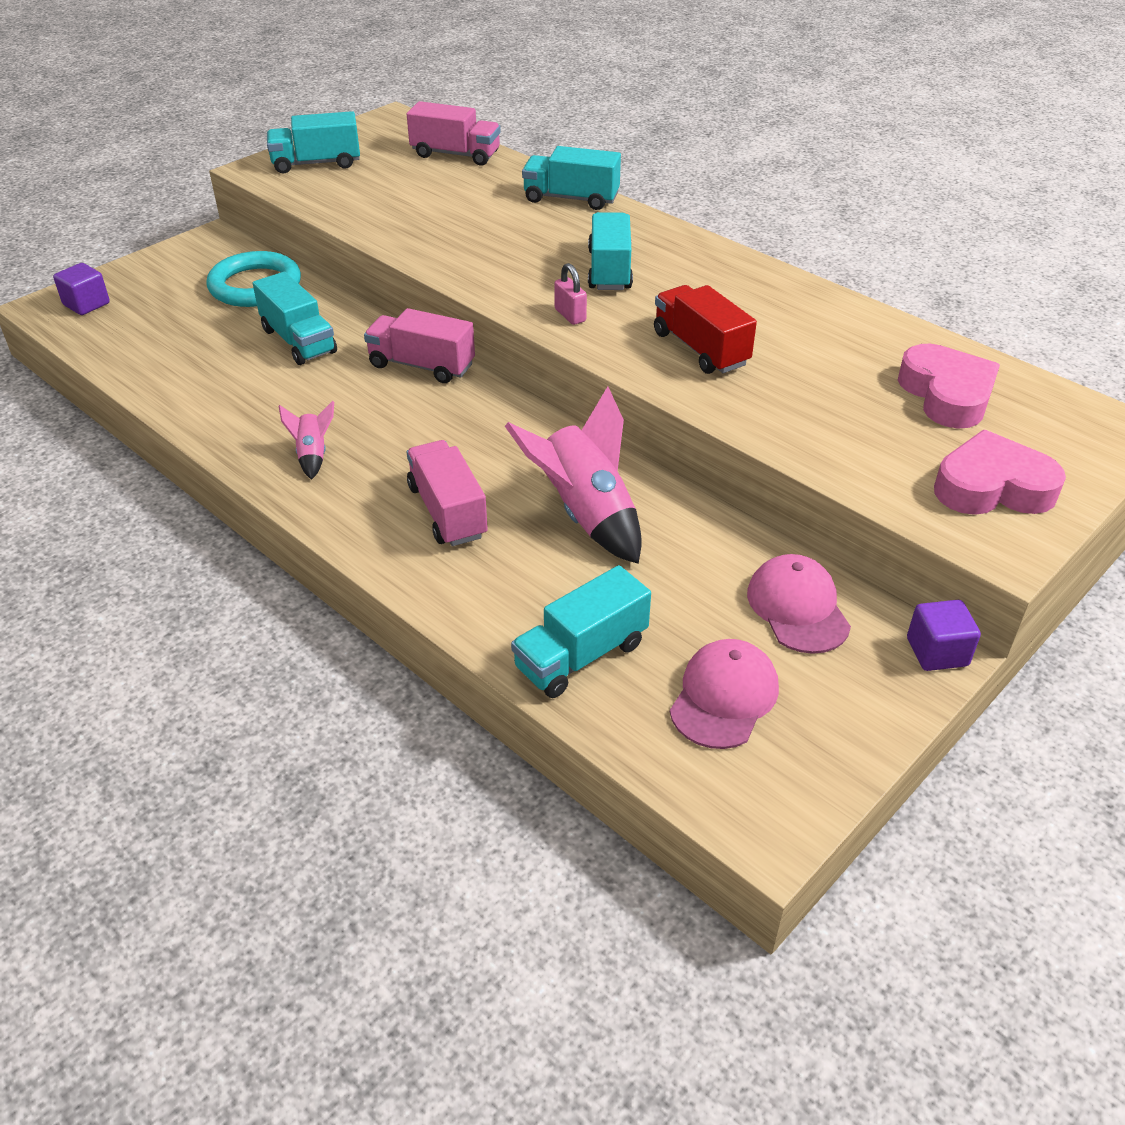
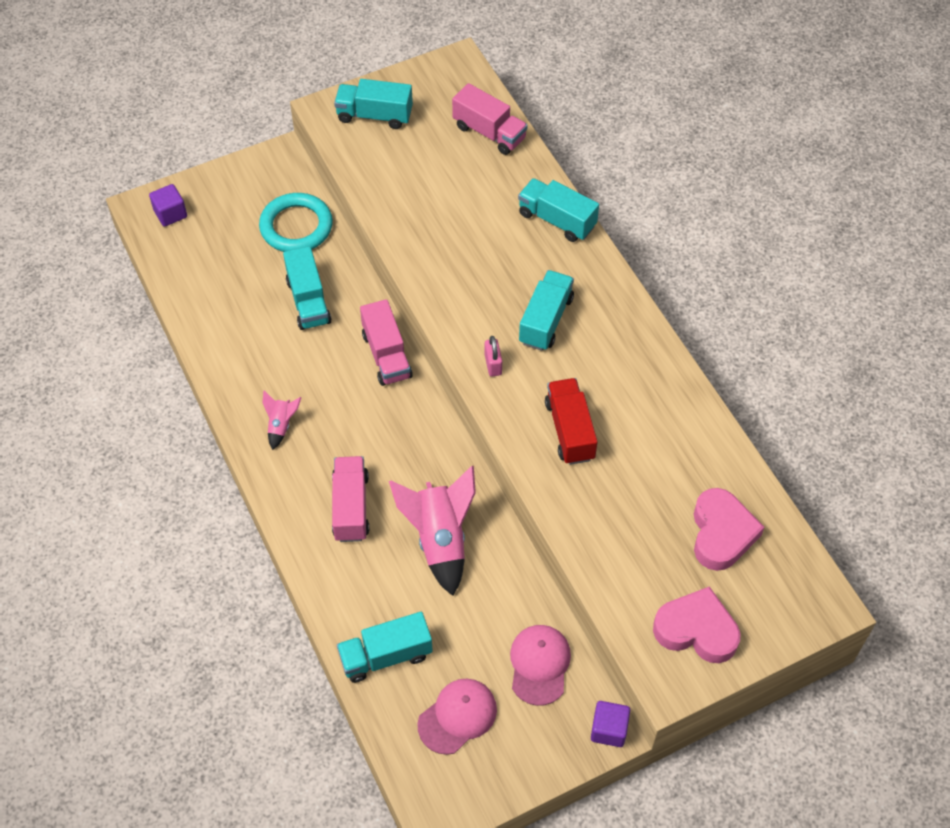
camera: 20 degrees right, 15 degrees up
pink truck [364,308,475,383] -> pink truck turned 150 degrees counterclockwise [360,299,413,386]

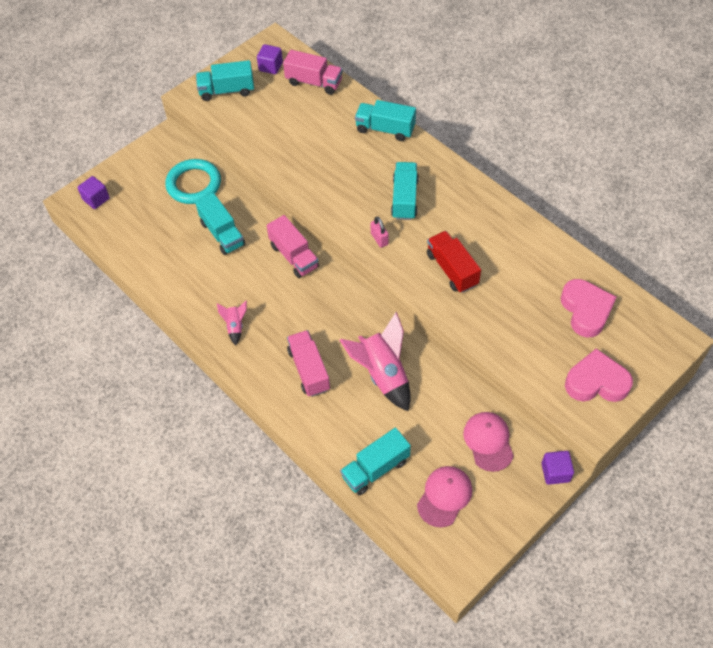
camera: 15 degrees left, 0 degrees up
none -> purple cube [257,44,283,74]

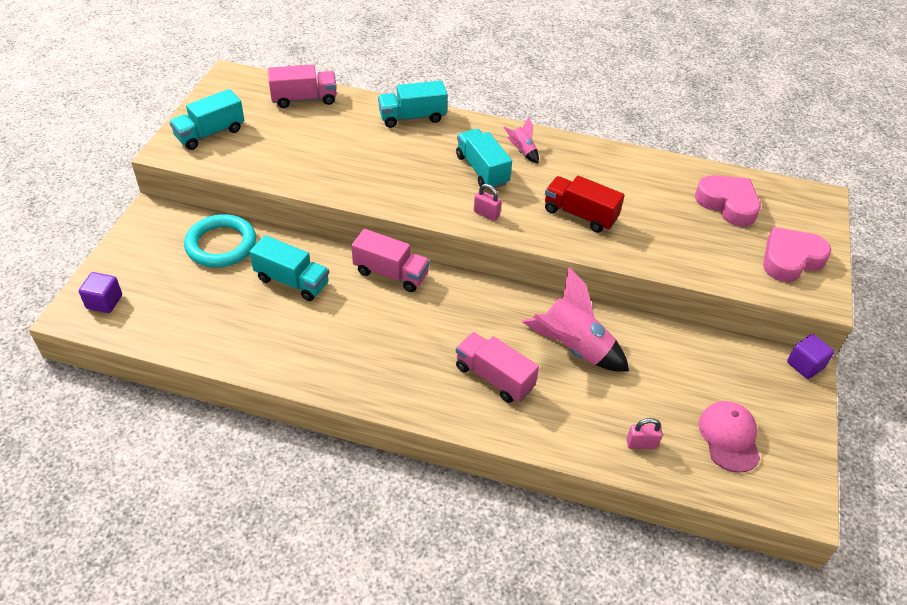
camera: 35 degrees left, 10 degrees down
pink rocket [217,301,247,345] -> pink rocket moved to [503,117,539,163]
purple cube [257,44,283,74] -> none
turquoise truck [340,428,411,495] -> pink padlock [627,418,663,449]
pink cap [463,412,514,472] -> none

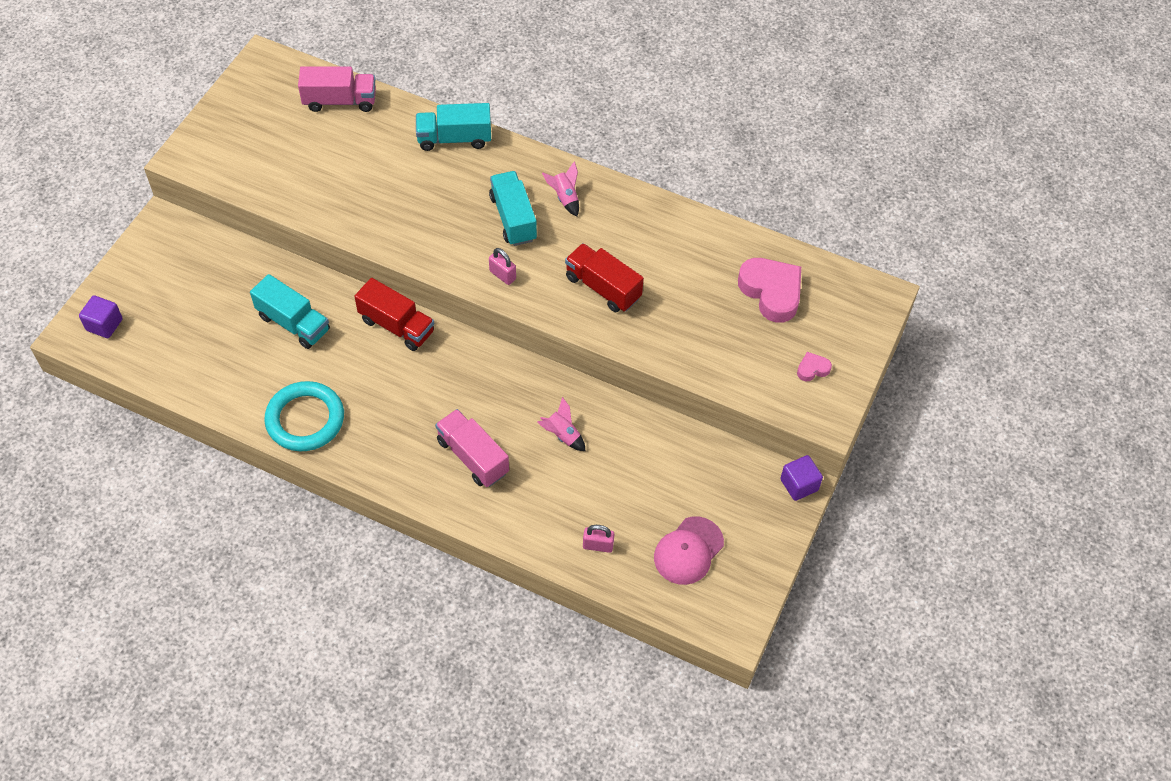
camera: 10 degrees right, 10 degrees up
turquoise truck [169,89,244,150] -> none
turquoise ring [184,214,256,267] -> turquoise ring moved to [264,381,344,451]
pink truck [351,229,430,292] -> red truck [354,278,434,351]
pink rocket [522,267,629,372] -> pink rocket [537,397,585,451], size x0.49
pink cap [699,401,760,473] -> pink cap turned 150 degrees counterclockwise [654,516,724,585]
pink heart [763,227,832,282] -> pink heart [797,352,832,381], size x0.46

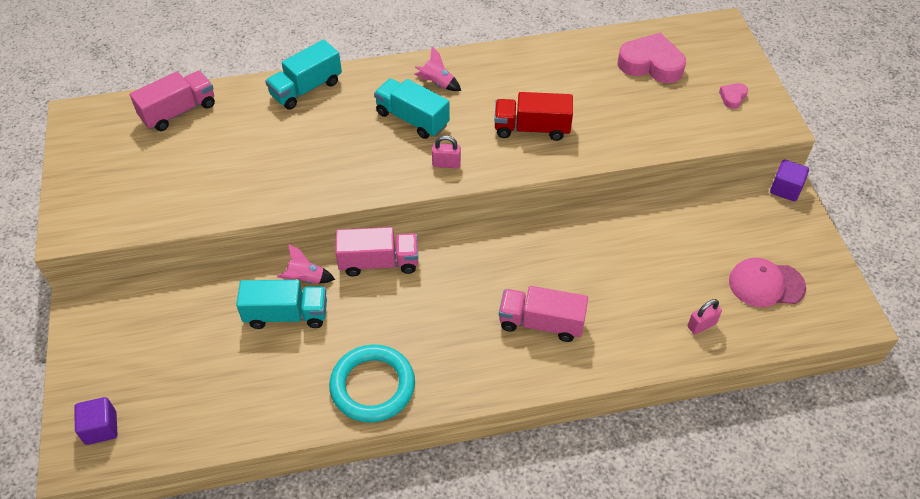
camera: 35 degrees left, 5 degrees down
red truck [354,278,434,351] -> pink truck [335,227,418,277]
pink rocket [537,397,585,451] -> pink rocket moved to [277,244,335,284]
pink cap [654,516,724,585] -> pink cap turned 90 degrees clockwise [729,258,806,307]

